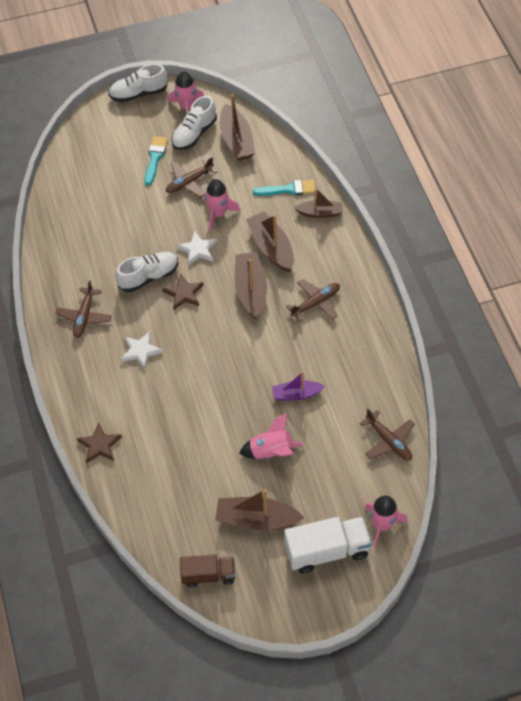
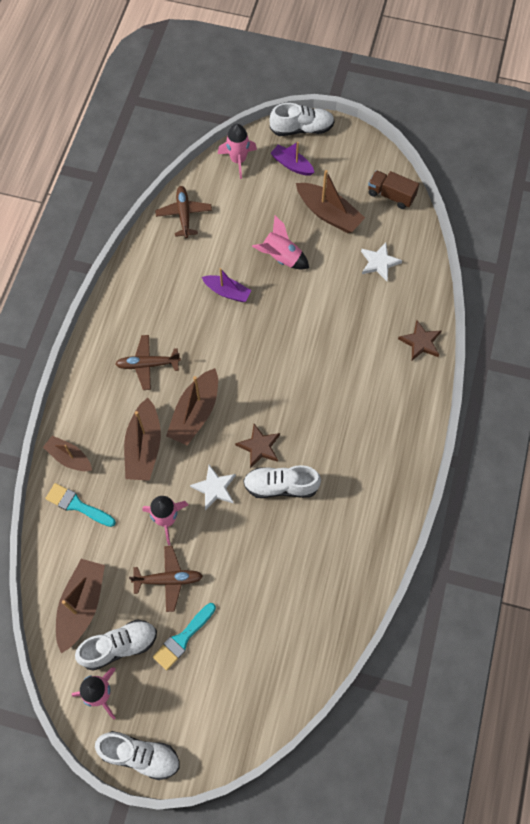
camera: 150 degrees left, 10 degrees up
brown plane [55,280,112,338] -> none
white star [121,331,163,369] -> white star moved to [361,243,402,281]
white truck [284,517,372,573] -> purple boat [270,142,315,176]
none -> white shoe [269,103,335,136]

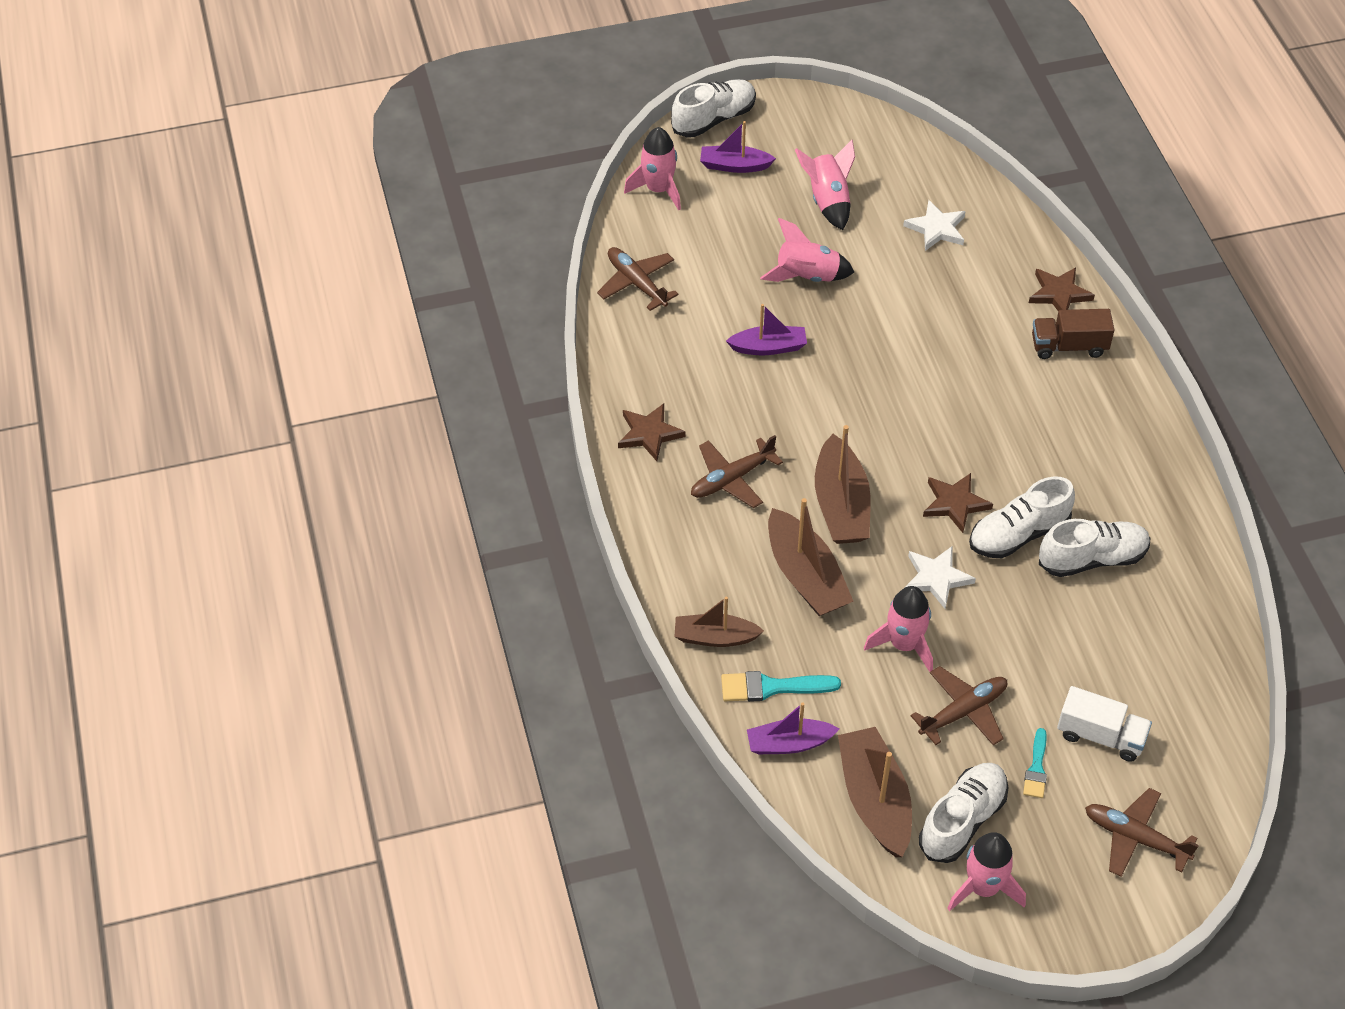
camera: 30 degrees left, 15 degrees down
white shoe [95,731,180,780] -> white shoe moved to [1039,519,1150,577]
turquoise brush [153,603,216,670] -> turquoise brush [1023,728,1047,798], size x0.65
brown boat [296,170,365,233] -> pink rocket [795,140,855,230]
brown truck [368,170,419,209] -> brown truck moved to [1032,309,1114,359]
none -> brown star [618,403,686,461]
none -> purple boat [747,702,839,754]
none -> white truck [1057,686,1152,762]
none -> brown plane [1085,788,1199,877]

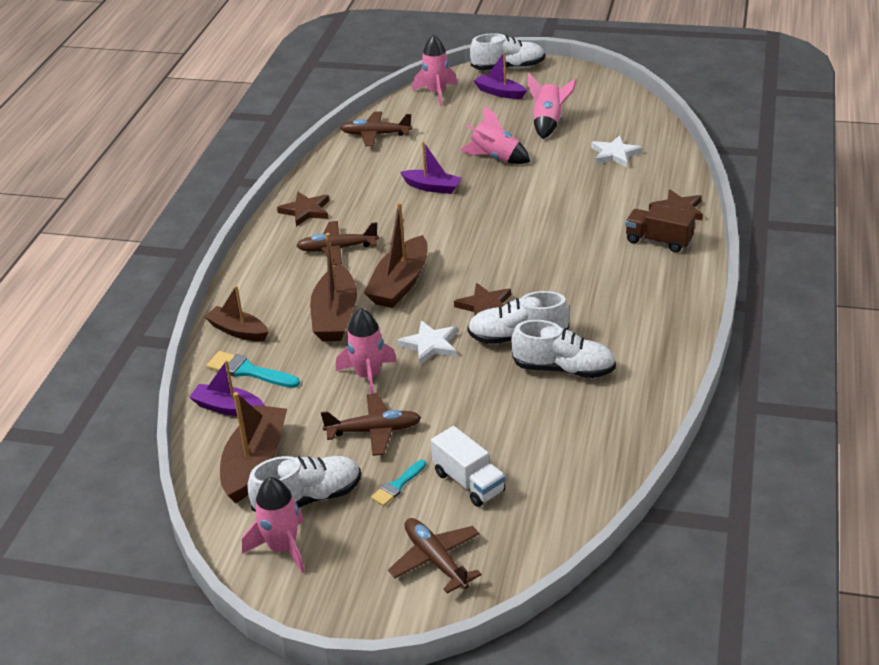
camera: 30 degrees right, 15 degrees down
brown plane [597,247,678,311] -> brown plane turned 75 degrees counterclockwise [340,112,412,146]

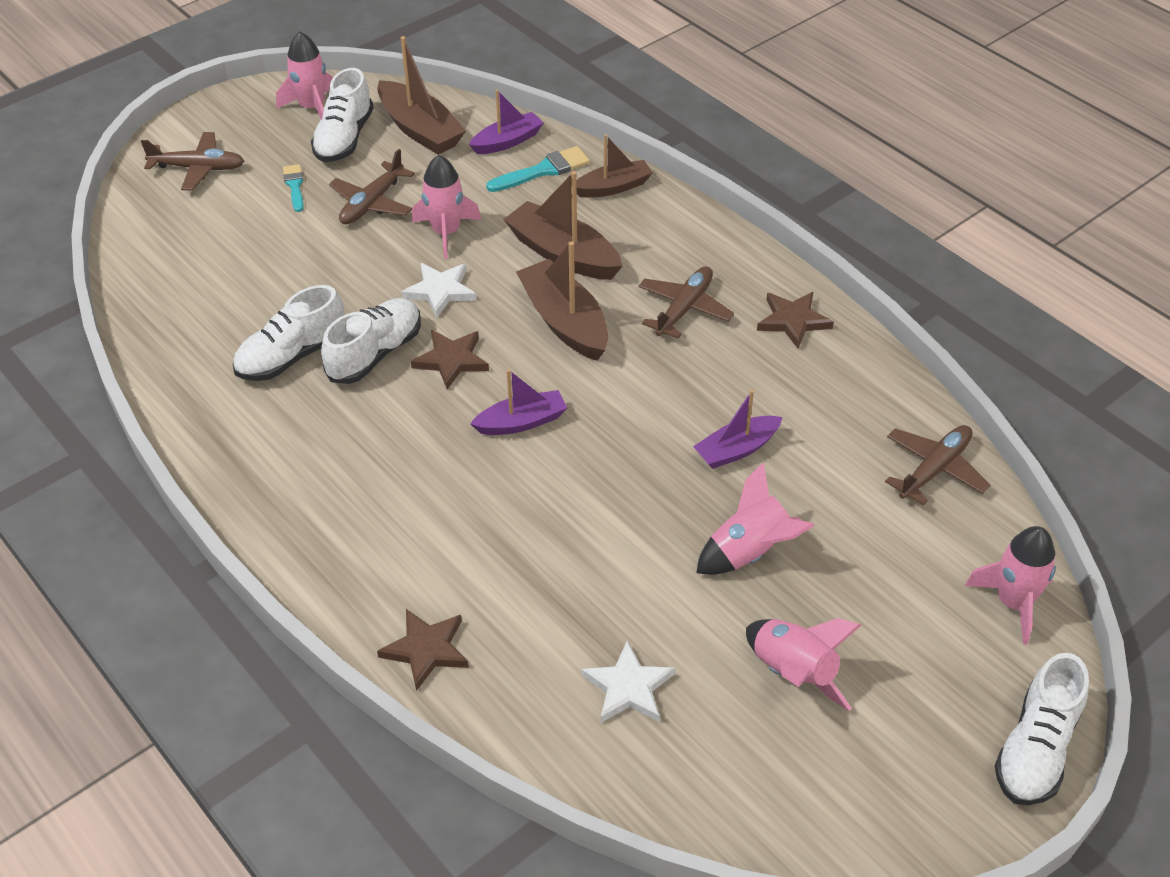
camera: 125 degrees right, 10 degrees up
white truck [431,426,506,507] -> none
purple boat [474,52,527,99] -> purple boat moved to [470,369,567,435]
brown truck [625,205,695,253] -> none

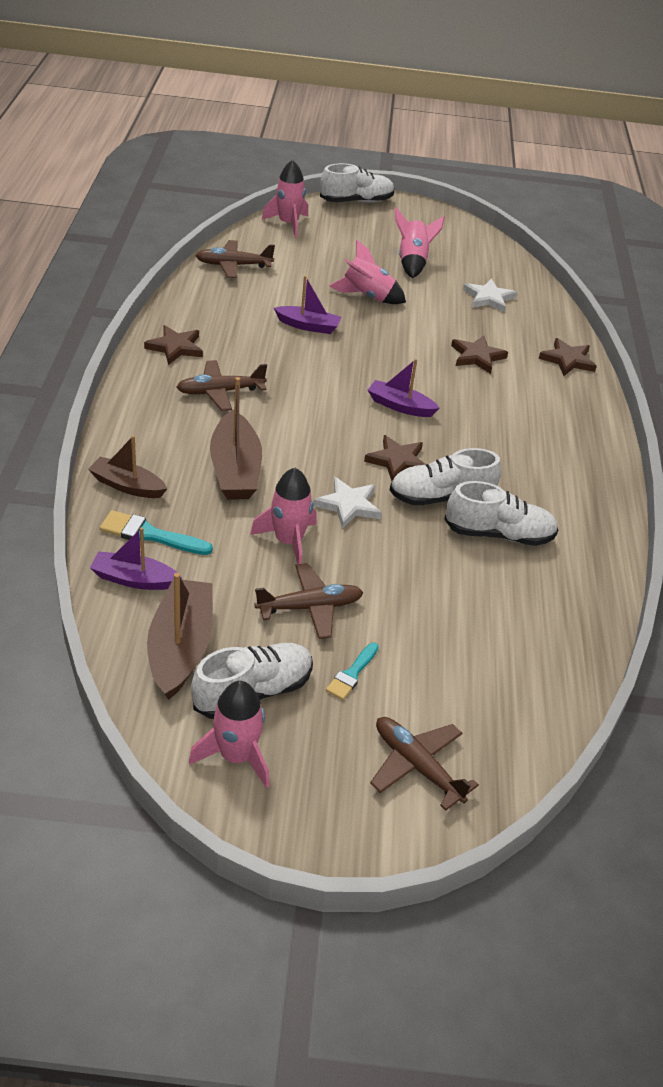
camera: 140 degrees left, 5 degrees down
brown boat [516,241,608,361] -> none
none -> brown star [451,335,508,374]

